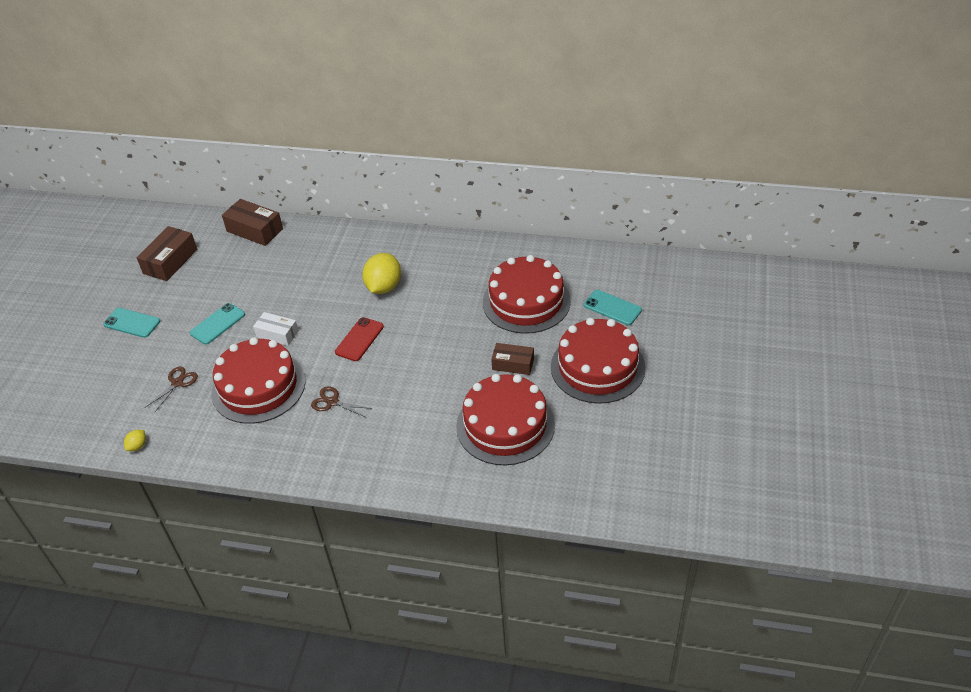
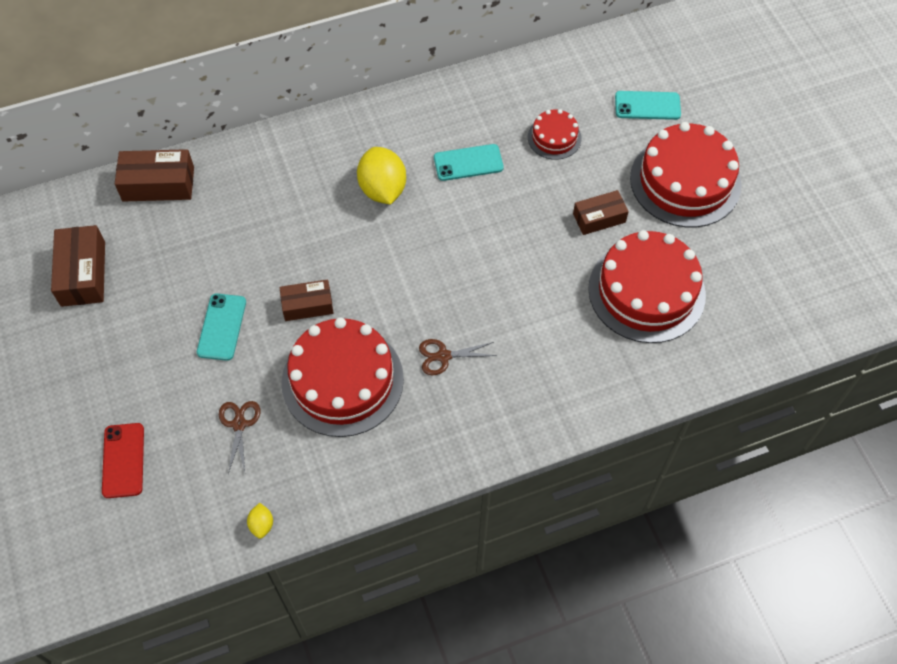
camera: 35 degrees left, 15 degrees up
turquoise phone [103,308,160,338] -> turquoise phone moved to [434,144,504,181]
white box [253,312,299,346] -> brown box [280,279,333,321]
red phone [335,317,384,361] -> red phone moved to [102,423,144,498]
red cake [483,255,571,334] -> red cake [528,109,582,160], size x0.50

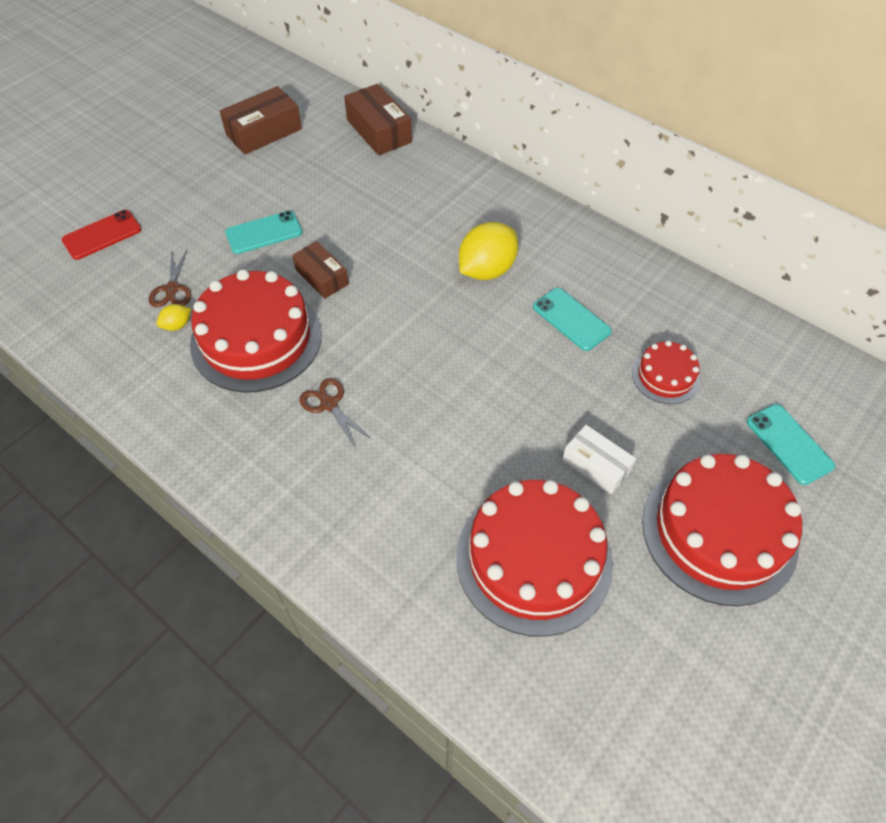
camera: 60 degrees right, 5 degrees down
brown scissors [219,401,260,474] -> brown scissors turned 120 degrees clockwise [149,250,191,307]
yellow lemon [247,503,273,539] -> yellow lemon moved to [157,304,191,331]
brown box [573,190,629,235] -> white box [562,425,636,494]

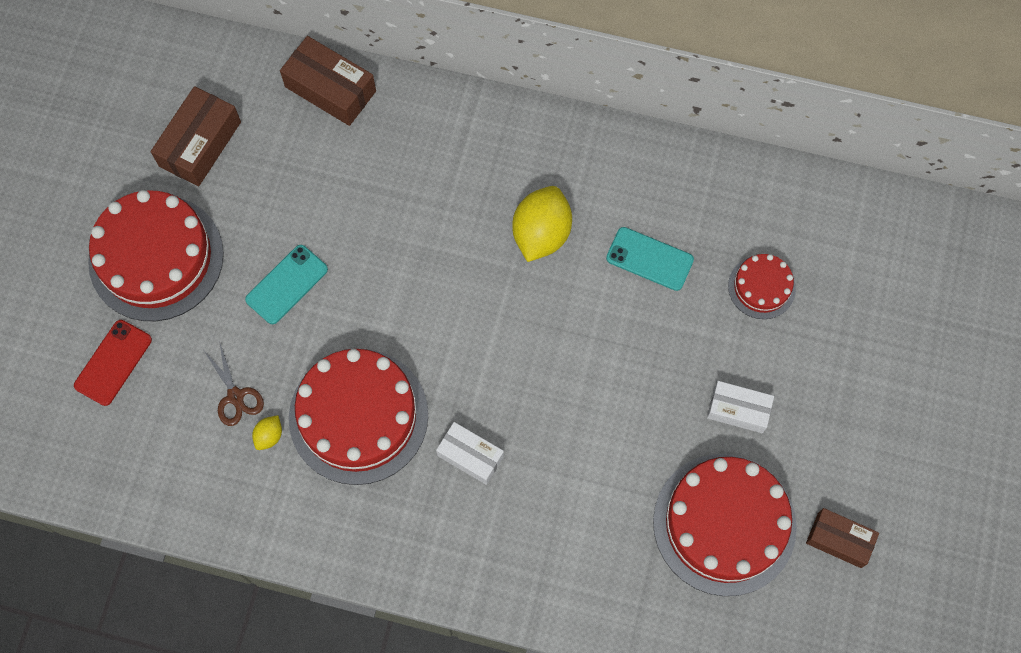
camera: 25 degrees left, 15 degrees up
brown box [292,241,349,299] -> brown box moved to [806,508,879,568]
brown scissors [299,378,371,447] -> white box [436,422,504,485]
red cake [642,454,802,606] -> red cake moved to [88,190,224,321]
turquoise phone [747,404,835,485] -> none

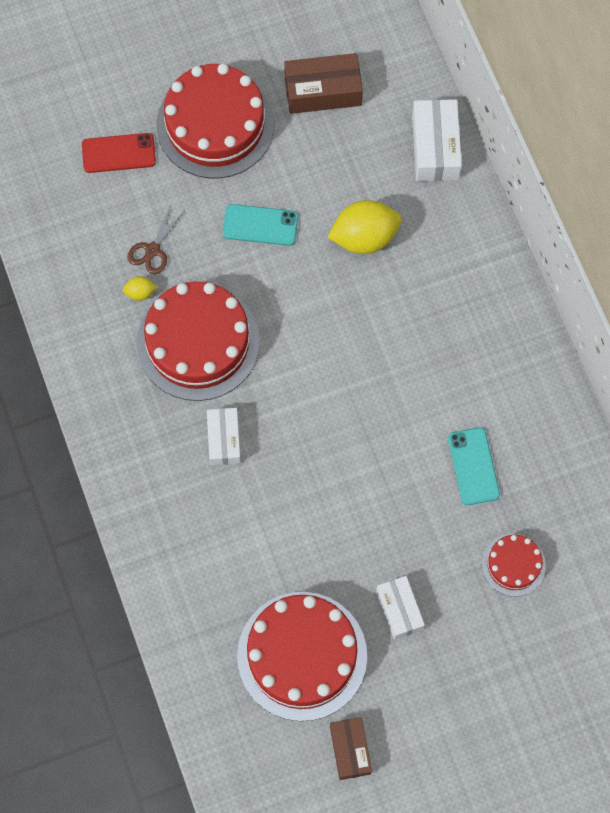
camera: 55 degrees right, 0 degrees up
brown box [280,36,376,126] -> white box [412,99,462,181]
yellow lemon [513,186,572,262] -> yellow lemon moved to [327,200,401,254]

